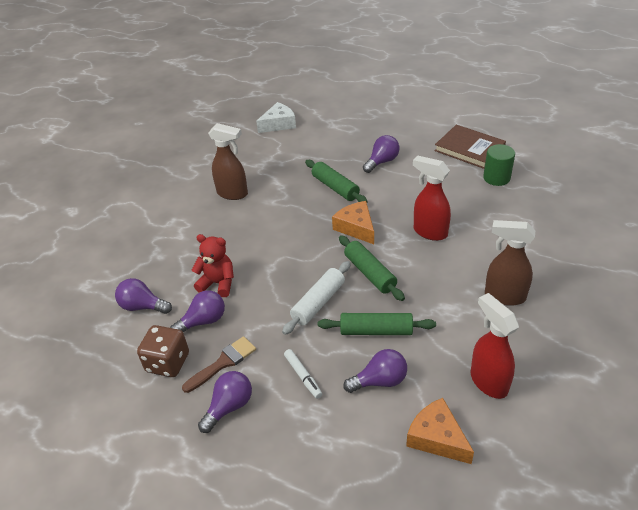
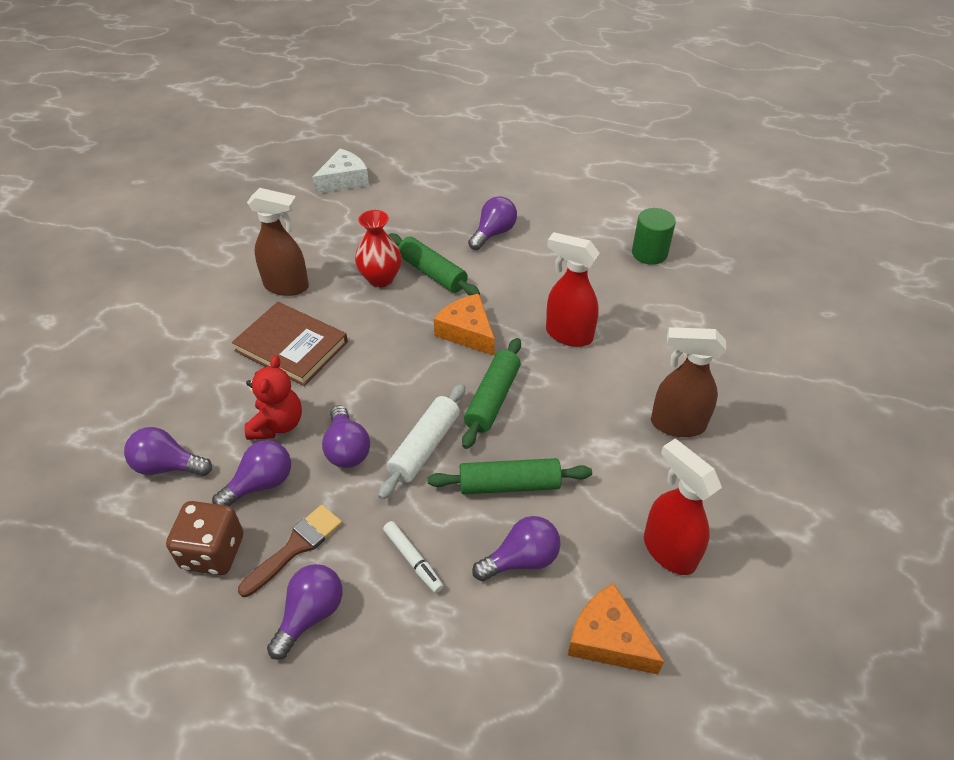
camera: 10 degrees left, 5 degrees up
red teddy bear [192,234,234,297] -> red teddy bear turned 90 degrees clockwise [244,356,302,440]
green rolling pin [339,235,405,301] -> green rolling pin turned 60 degrees clockwise [462,338,521,449]
brown book [434,125,506,169] -> brown book moved to [232,302,348,386]
none -> purple light bulb [322,405,370,468]
none -> red vase [355,210,402,288]

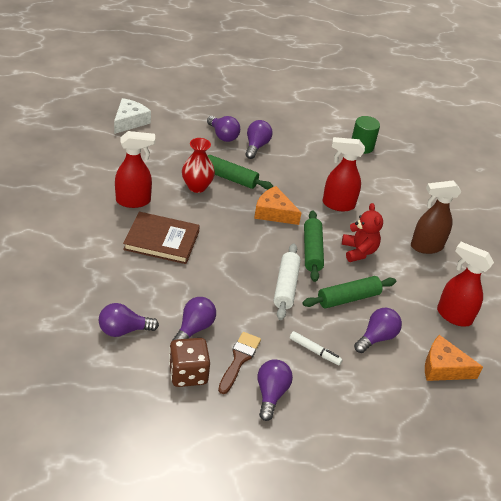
camera: 25 degrees left, 5 degrees down
red teddy bear [244,356,302,440] -> red teddy bear moved to [342,203,383,262]
brown spray bottle [247,188,309,296] -> red spray bottle [115,131,155,208]
purple light bulb [322,405,370,468] -> purple light bulb moved to [207,116,240,142]

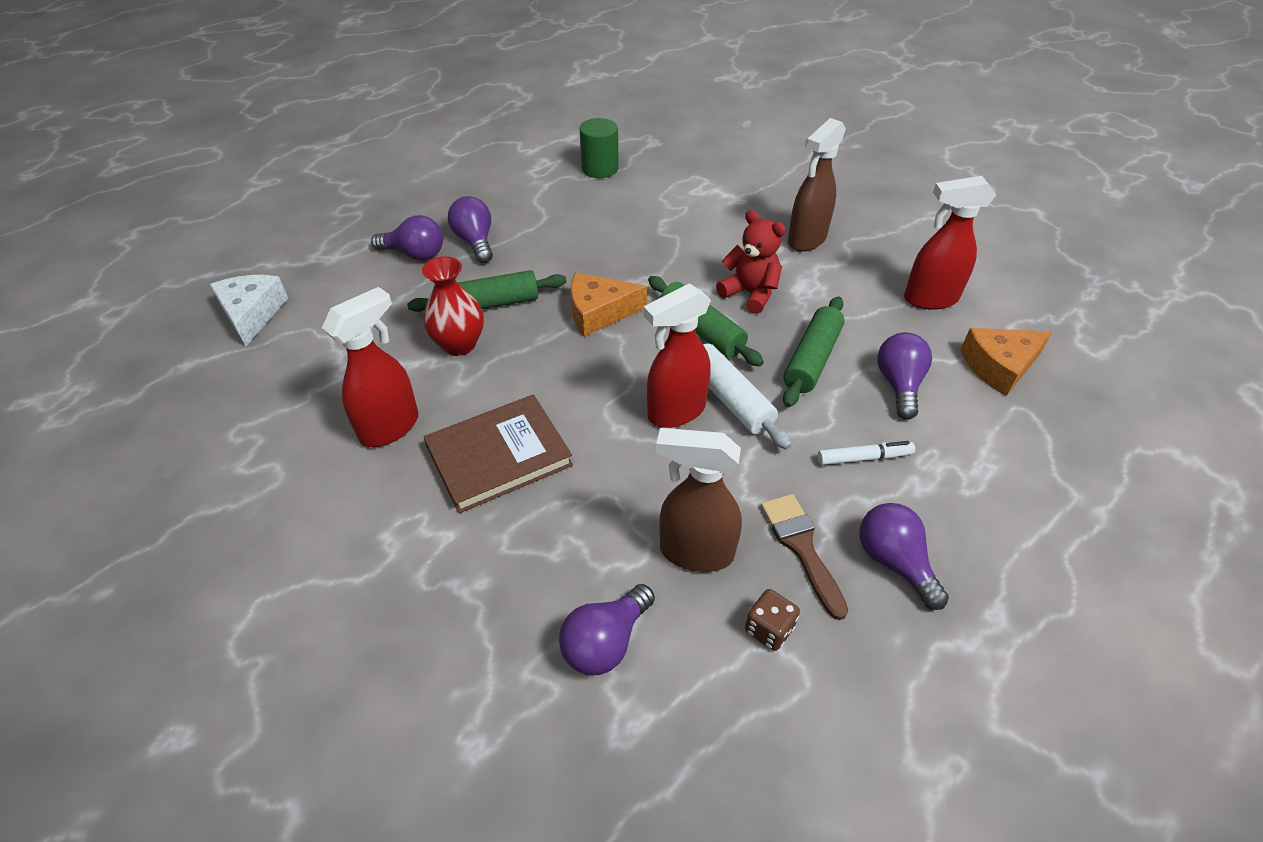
camera: 35 degrees left, 5 degrees up
brown dice [169,338,210,387] -> brown dice [745,589,800,651], size x0.58
purple light bulb [172,297,216,341] -> brown spray bottle [656,428,742,572]
red spray bottle [323,137,365,211] -> red spray bottle moved to [643,283,711,428]

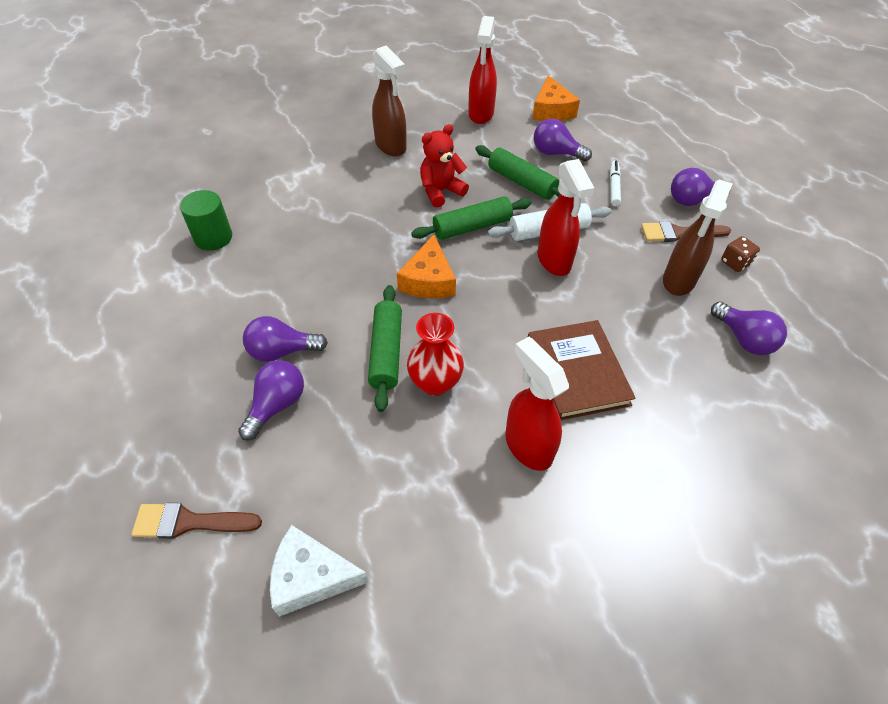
camera: 75 degrees left, 5 degrees up
none -> brown brush [132,503,262,539]

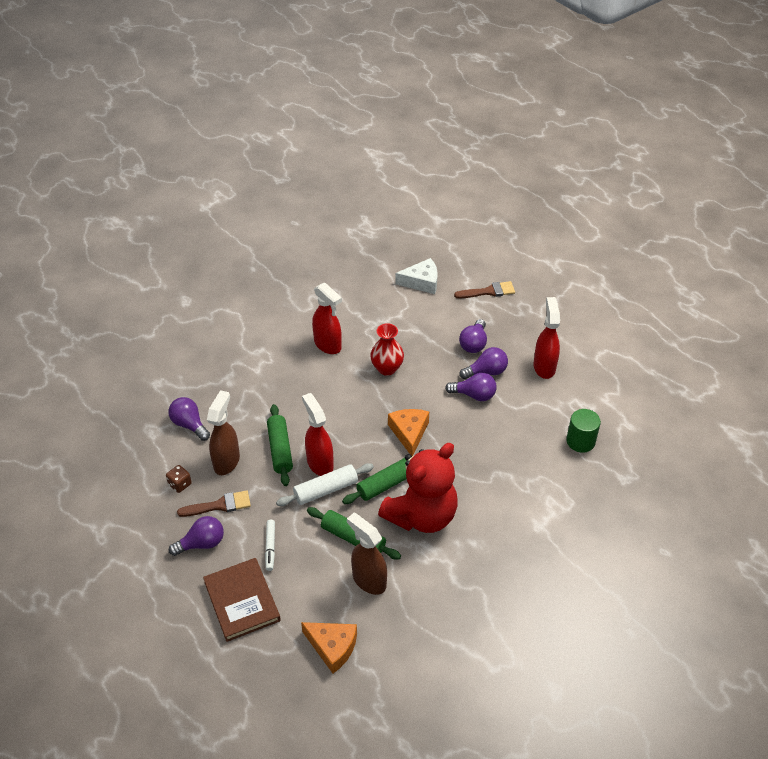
camera: 170 degrees right, 5 degrees down
green rolling pin [368,285,402,412] -> green rolling pin moved to [267,404,293,486]
brown spray bottle [372,45,407,156] -> brown spray bottle moved to [347,513,387,595]
red teddy bear [420,124,469,208] -> red teddy bear [378,443,458,533], size x1.83
red spray bottle [468,16,497,124] -> red spray bottle moved to [533,297,560,379]
brown book [528,320,636,420] -> brown book moved to [203,558,281,642]
orange cheese [532,75,580,121] -> orange cheese turned 135 degrees clockwise [301,622,357,673]
purple light bulb [534,118,592,161] -> purple light bulb moved to [445,373,497,401]

